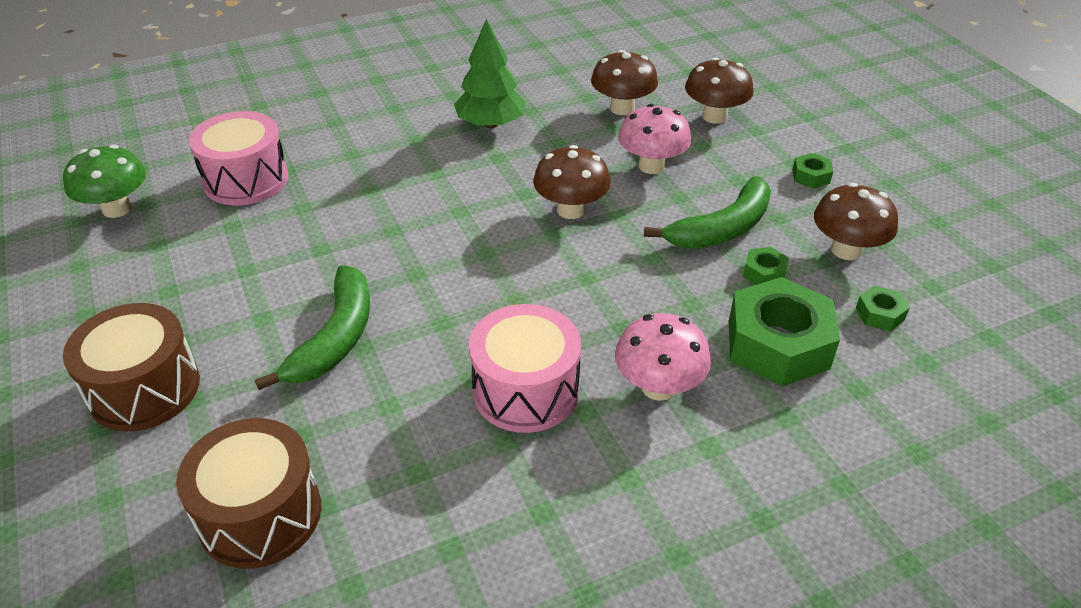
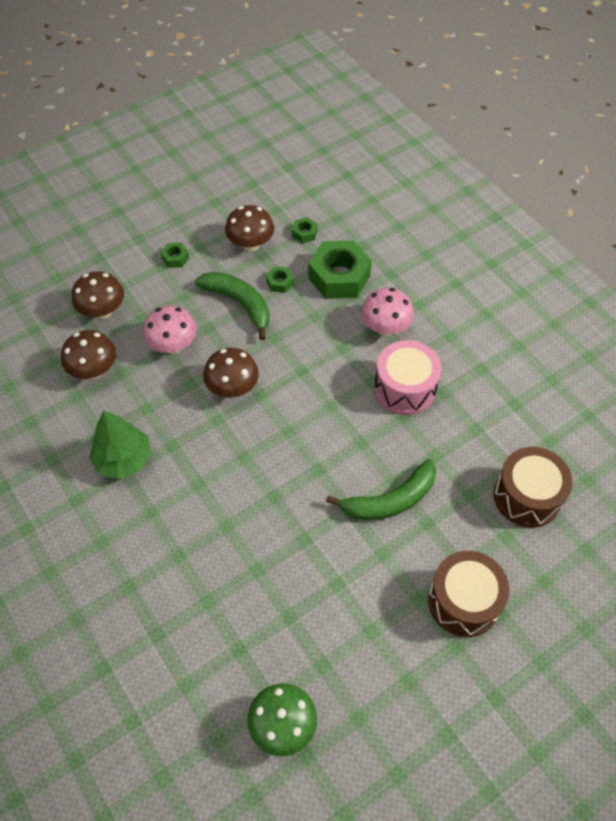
camera: 100 degrees left, 15 degrees up
pink drum [189,111,288,205] -> none
green banana [255,265,370,390] -> green banana turned 150 degrees clockwise [326,459,436,520]

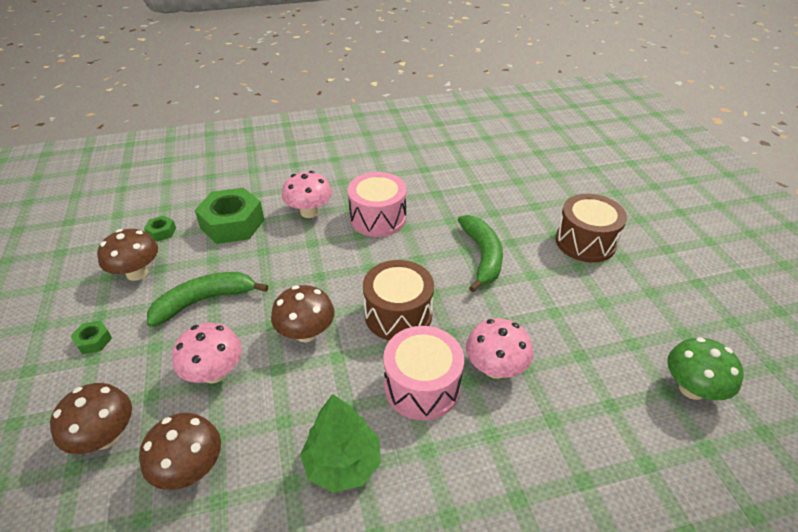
camera: 70 degrees left, 15 degrees down
green nut [266,266,294,293] -> none
brown drum [494,447,573,528] -> brown drum moved to [363,260,434,340]
none -> pink drum [383,326,464,420]
none -> pink mushroom [466,318,533,379]

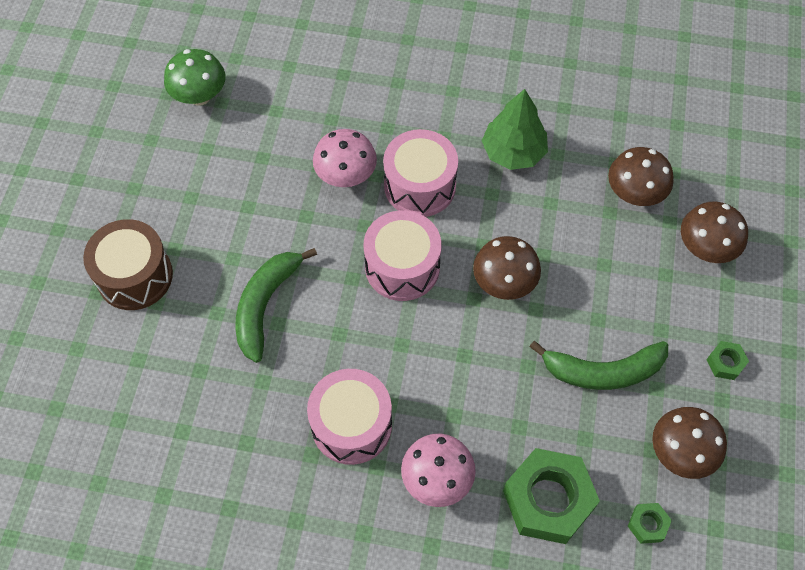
camera: 155 degrees left, 20 degrees up
pink mushroom [172,323,242,384] -> none
brown drum [363,260,434,340] -> pink drum [364,210,441,301]

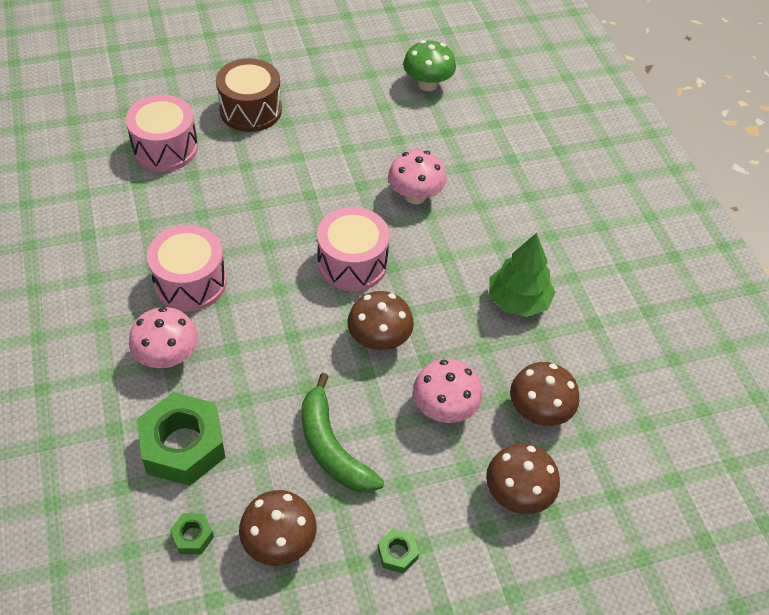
camera: 60 degrees right, 10 degrees down
green banana [235,248,317,363] -> none
pink drum [383,129,458,217] -> pink drum moved to [126,95,198,172]
none -> pink mushroom [413,359,482,423]

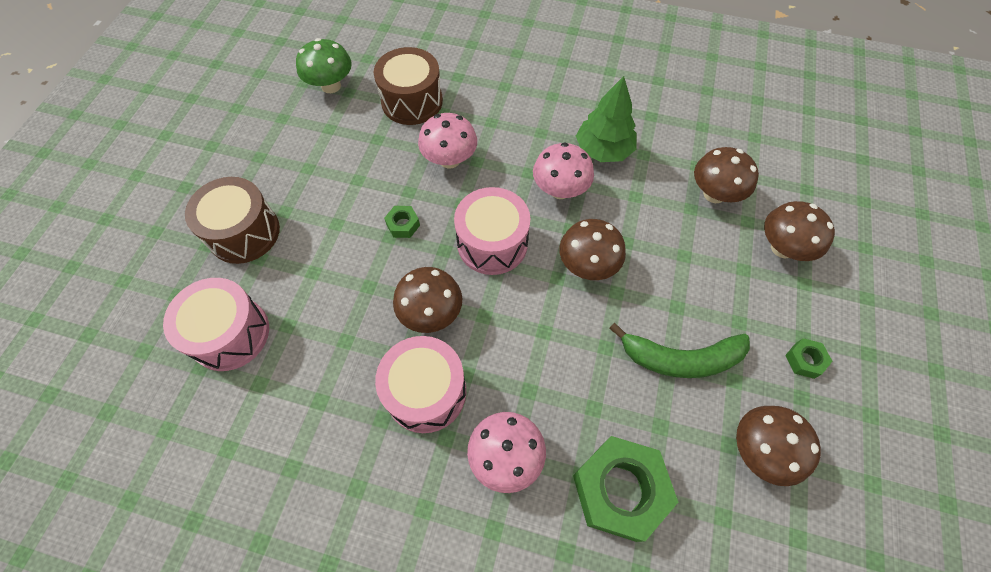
camera: 55 degrees left, 10 degrees up
green nut [170,513,214,554] -> green nut moved to [384,206,420,238]
pink mushroom [413,359,482,423] -> pink mushroom moved to [533,142,594,199]
none -> brown drum [374,47,443,125]
none -> brown mushroom [393,267,462,333]

